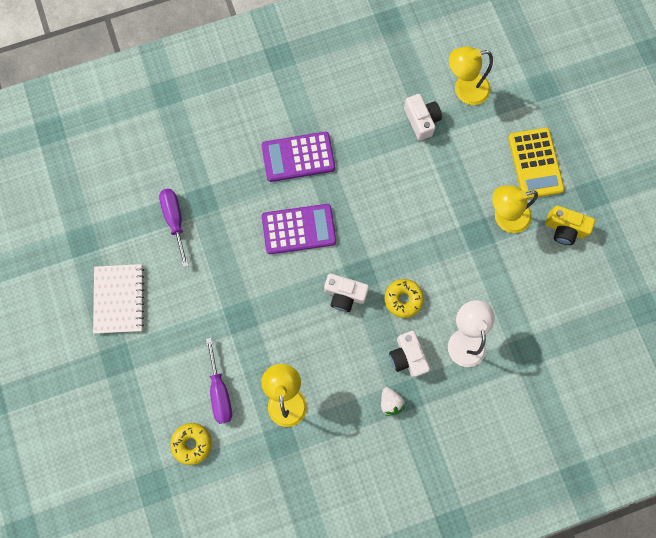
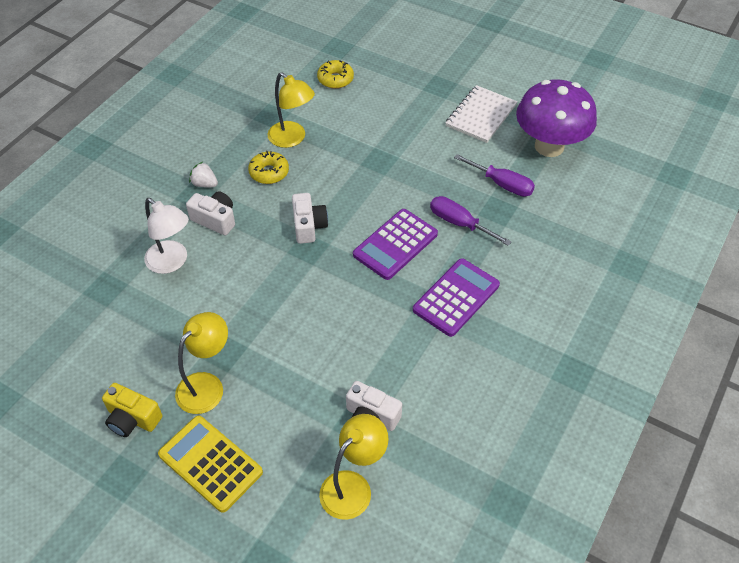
camera: 140 degrees right, 25 degrees down
white notebook [93,264,144,334] -> white notebook turned 75 degrees clockwise [446,85,517,143]
purple screwdriver [206,338,232,424] -> purple screwdriver moved to [430,196,512,246]
white camera [324,273,369,312] -> white camera turned 105 degrees clockwise [292,193,328,244]
yellow donut [385,279,424,318] -> yellow donut moved to [248,151,289,184]
yellow camera [545,206,595,245] -> yellow camera turned 135 degrees counterclockwise [102,383,162,437]
none -> purple mushroom [516,79,597,157]

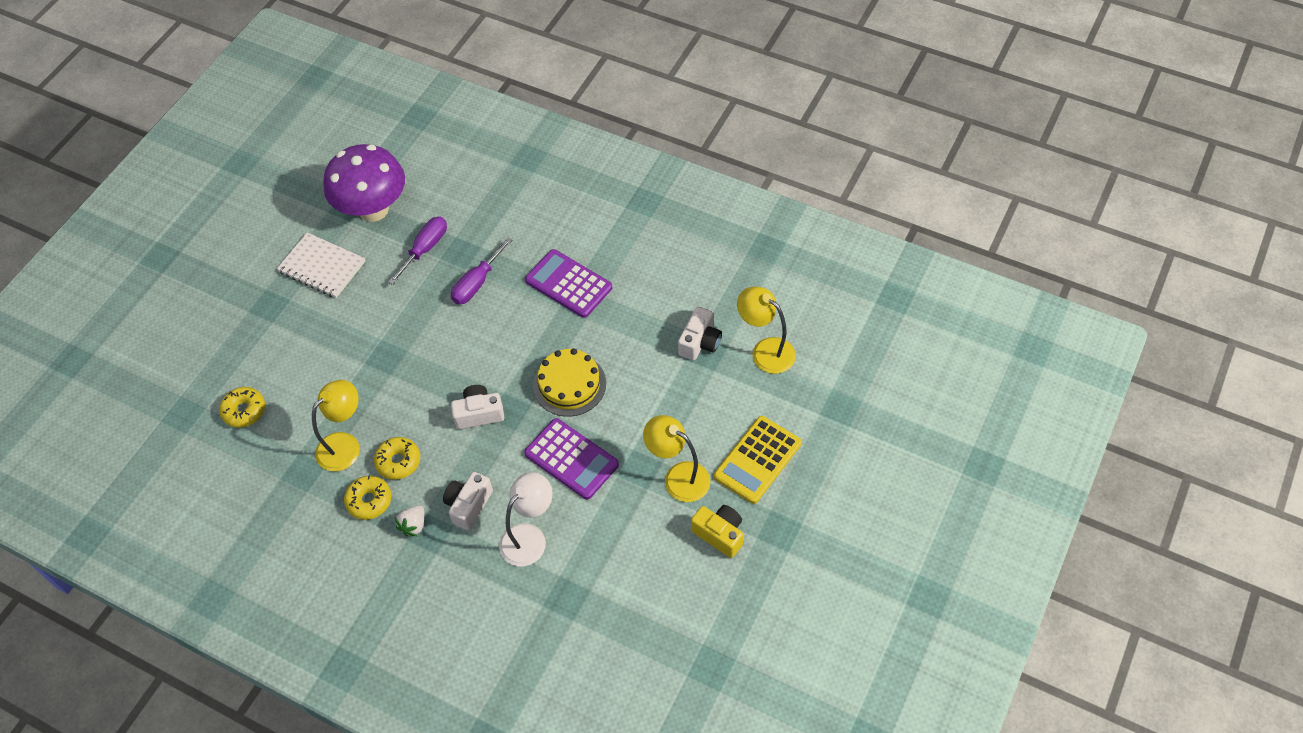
camera: 90 degrees left, 5 degrees up
yellow camera [102,383,162,437] -> yellow camera turned 75 degrees counterclockwise [691,505,743,558]
purple calculator [353,209,438,280] -> purple calculator moved to [524,418,619,500]
none -> yellow donut [344,476,391,520]
none -> yellow cake [533,348,606,417]

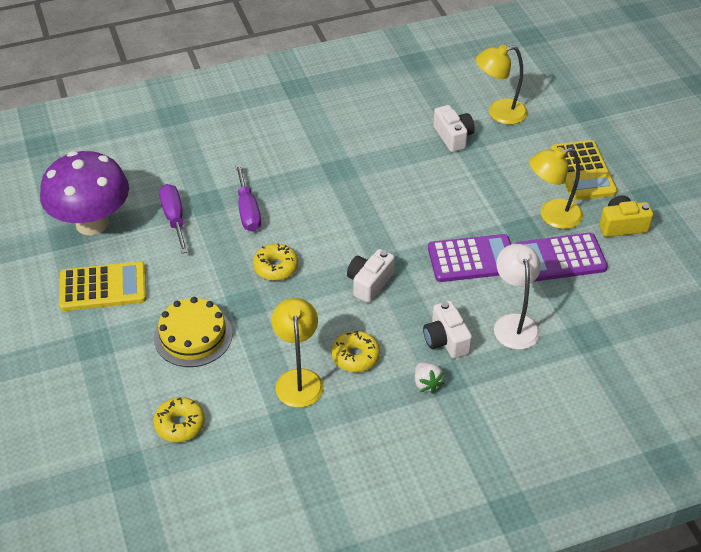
camera: 50 degrees left, 10 degrees down
white notebook [277,232,366,298] -> yellow calculator [59,261,146,311]
yellow donut [344,476,391,520] -> yellow donut moved to [253,243,298,281]
purple calculator [525,249,612,318] -> purple calculator moved to [516,233,608,282]
yellow cake [533,348,606,417] -> yellow cake moved to [154,297,232,367]

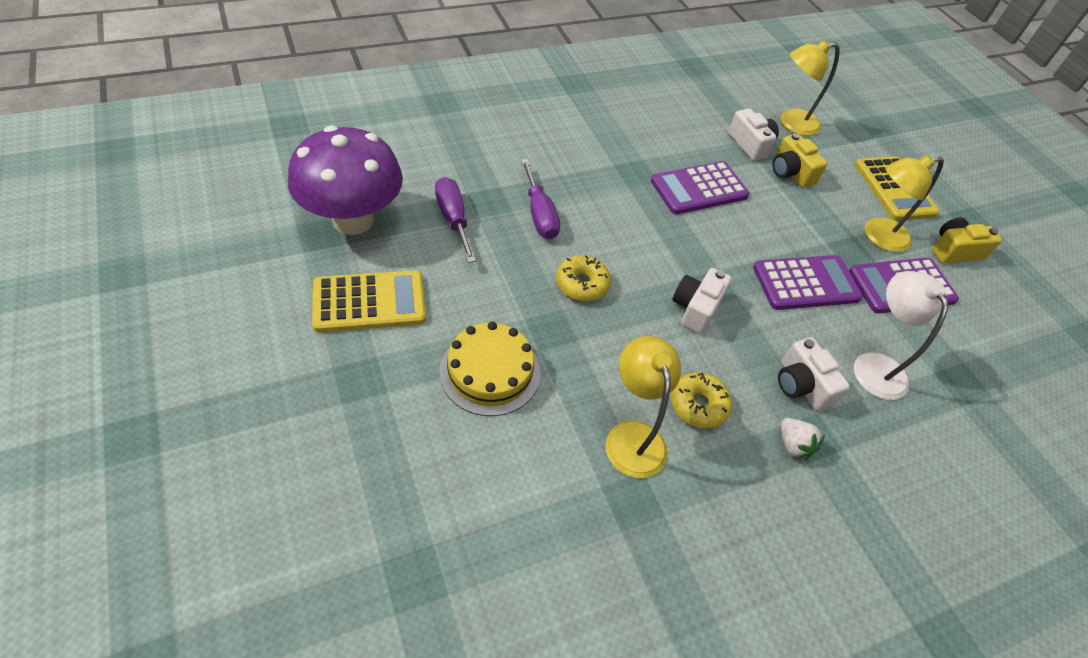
camera: 10 degrees left, 5 degrees up
yellow donut [153,397,205,442] -> none
none -> purple calculator [651,161,750,214]
none -> yellow camera [772,133,827,188]

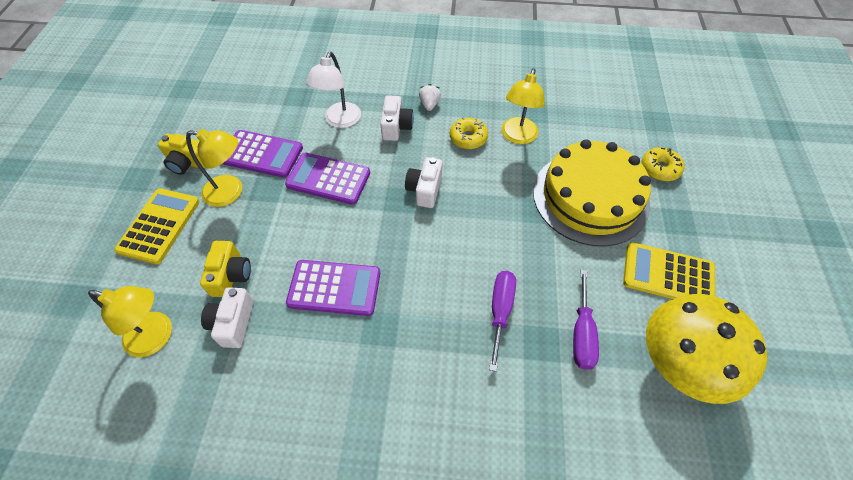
camera: 145 degrees left, 5 degrees up
purple mushroom [288,126,403,235] -> yellow mushroom [646,294,768,404]
yellow cake [439,321,540,416] -> yellow cake [533,139,651,246], size x1.68
yellow donut [556,255,611,301] -> yellow donut moved to [642,147,684,181]
white camera [672,268,732,334] -> white camera turned 135 degrees clockwise [405,157,443,208]

